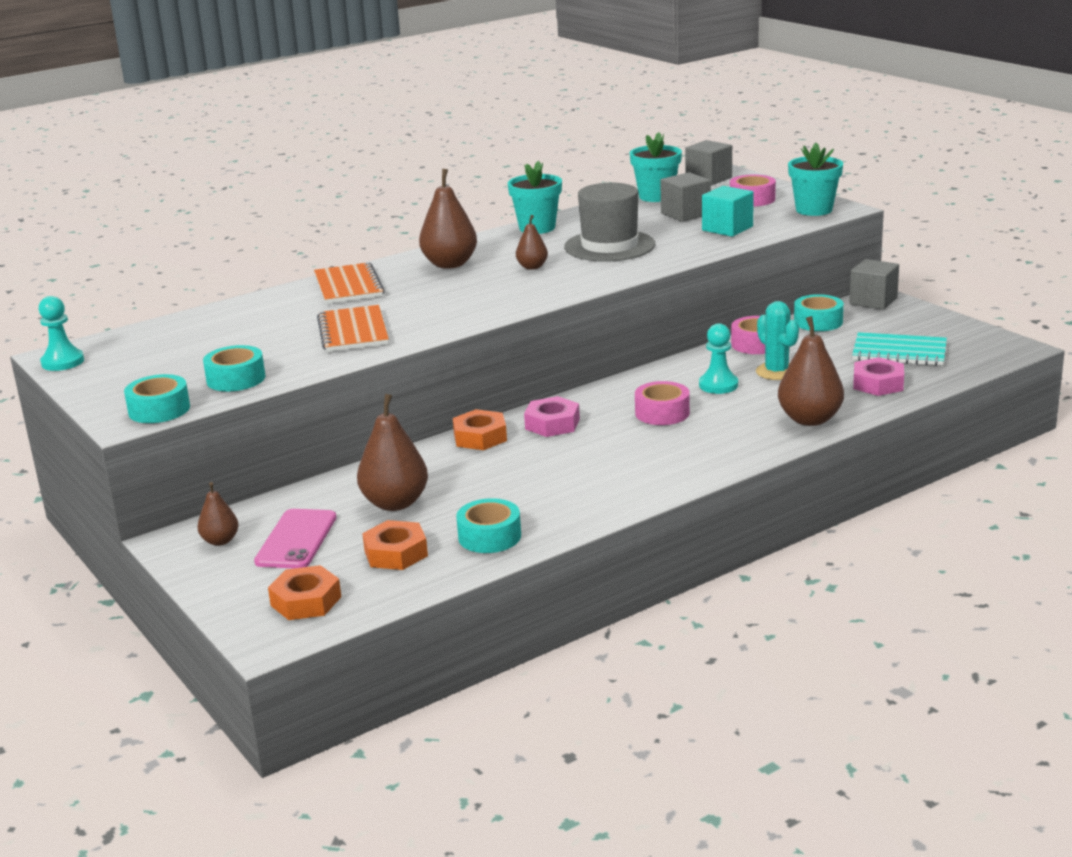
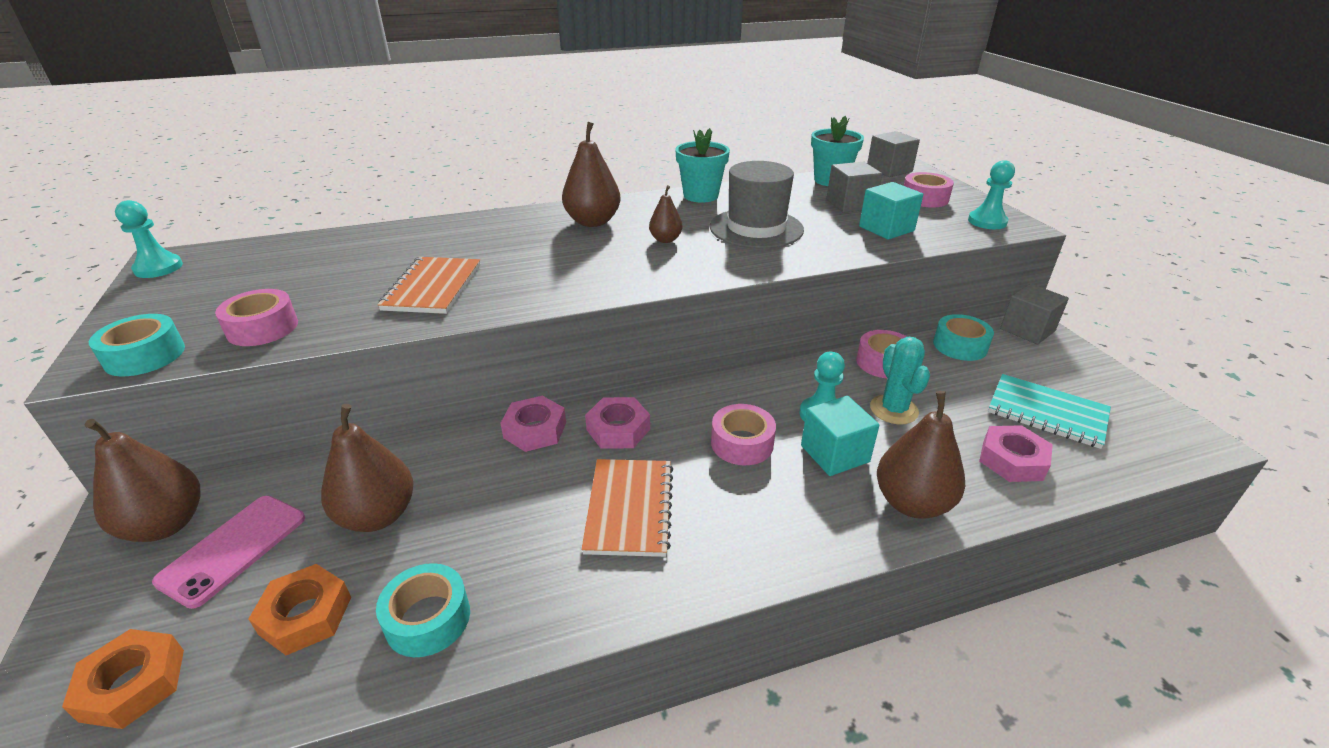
camera: 15 degrees right, 10 degrees up
brown pear [197,482,239,546] -> brown pear [85,419,200,542], size x1.81
turquoise tape [203,345,265,391] -> pink tape [215,289,298,346]
orange notebook [314,262,385,304] -> orange notebook moved to [581,459,673,557]
orange nut [453,409,507,450] -> pink nut [500,396,566,452]
turquoise flower pot [788,143,843,216] -> turquoise pawn [968,160,1015,229]
none -> turquoise cube [801,396,879,476]

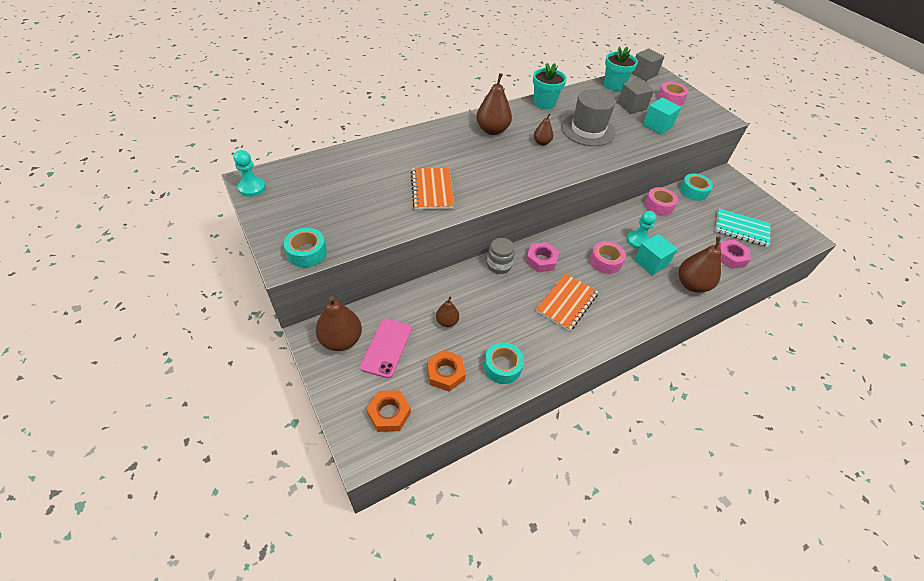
camera: 15 degrees left, 15 degrees up
pink tape [215,289,298,346] -> none
brown pear [321,404,414,532] -> brown pear [436,296,459,327], size x0.55
pink nut [500,396,566,452] -> grey jar [487,238,515,274]
orange notebook [581,459,673,557] -> orange notebook turned 45 degrees clockwise [536,274,598,331]
turquoise cactus [870,337,930,424] -> none
turquoise pawn [968,160,1015,229] -> none
grey cube [1000,284,1069,344] -> none

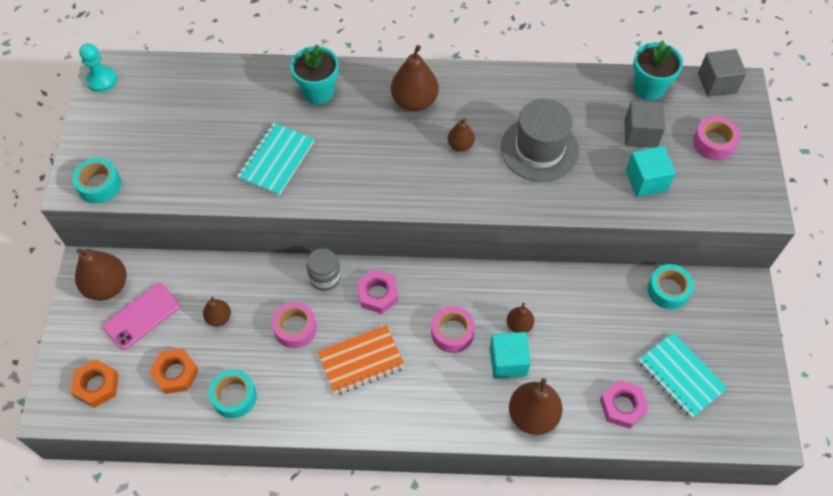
camera: 35 degrees right, 10 degrees up
orange notebook [411,168,454,210] -> turquoise notebook [237,123,314,196]
turquoise flower pot [533,63,567,110] -> turquoise flower pot moved to [290,44,339,104]
turquoise pawn [627,211,656,249] -> brown pear [507,303,534,333]
pink tape [645,187,678,216] -> pink tape moved to [272,302,317,348]

